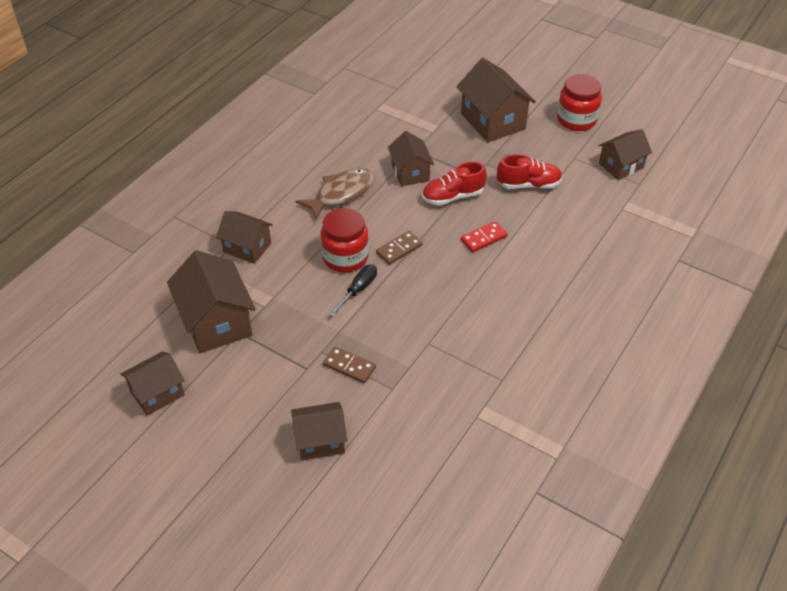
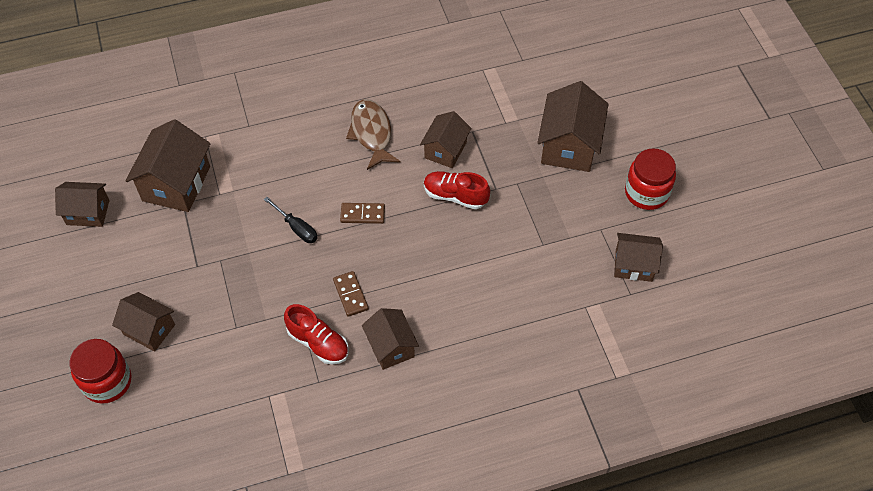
camera: 40 degrees right, 10 degrees up
brown house [216,211,273,264] -> brown house moved to [362,308,419,370]
brown fish [295,168,374,221] -> brown fish turned 105 degrees counterclockwise [346,99,401,170]
red jar [321,208,369,273] -> red jar moved to [70,339,131,404]
brown domino [323,346,376,383] -> brown domino moved to [333,271,369,317]
black screwdriver [329,265,377,316] -> black screwdriver turned 60 degrees clockwise [264,197,318,243]
red domino [461,221,507,252] -> none
red shoe [497,154,562,189] -> red shoe moved to [284,304,349,364]

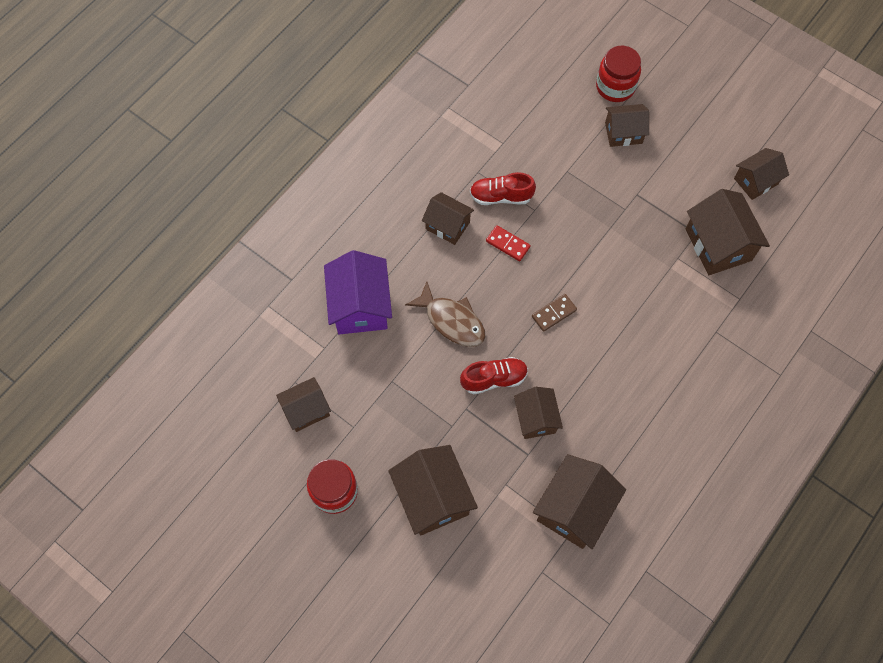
camera: 145 degrees right, 10 degrees up
black screwdriver [264,197,318,243] -> none
brown domino [333,271,369,317] -> red domino [486,225,531,261]
brown fish [346,99,401,170] -> brown fish moved to [405,281,485,347]
none -> purple house [324,250,392,334]
none -> brown house [533,454,626,549]

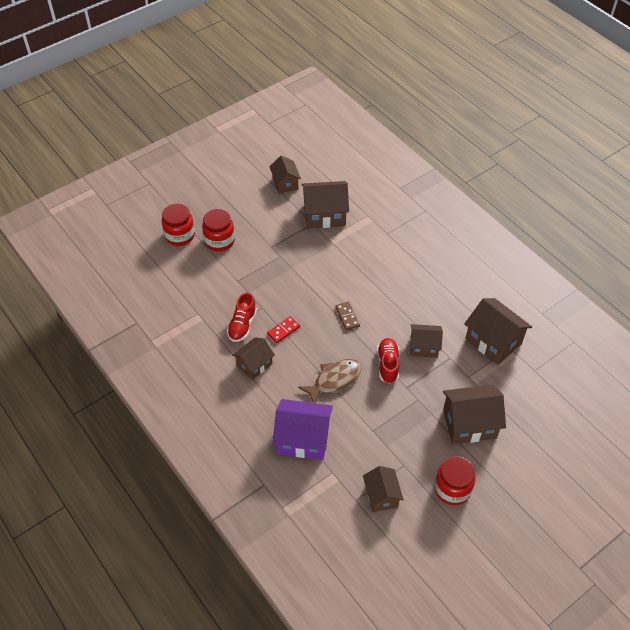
camera: 75 degrees left, 15 degrees down
brown house [605,104,649,147] -> red jar [202,209,235,251]

